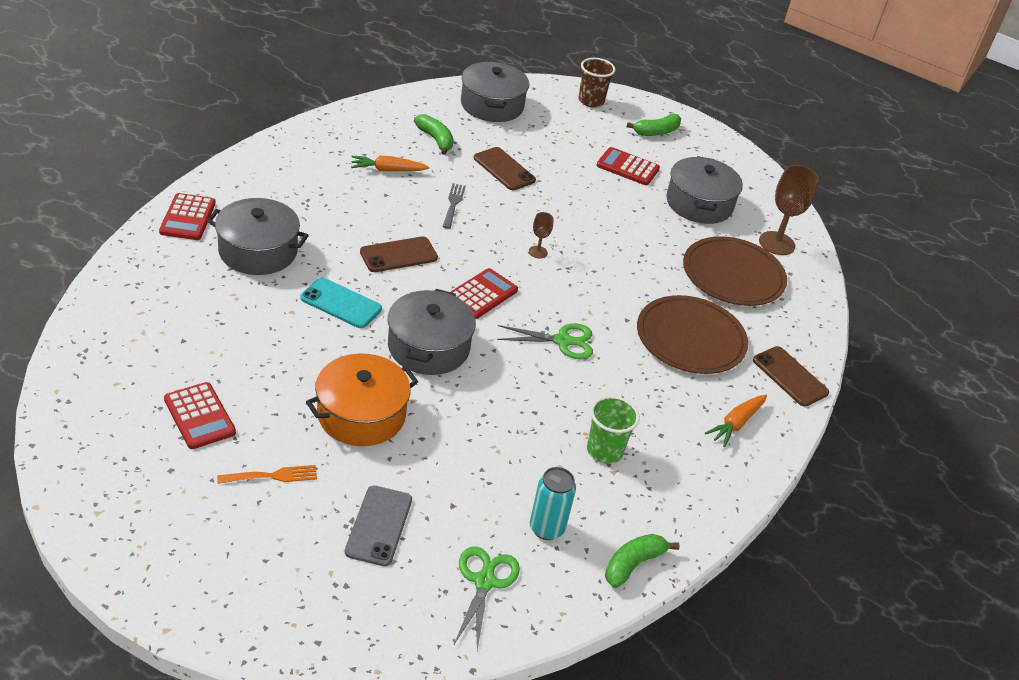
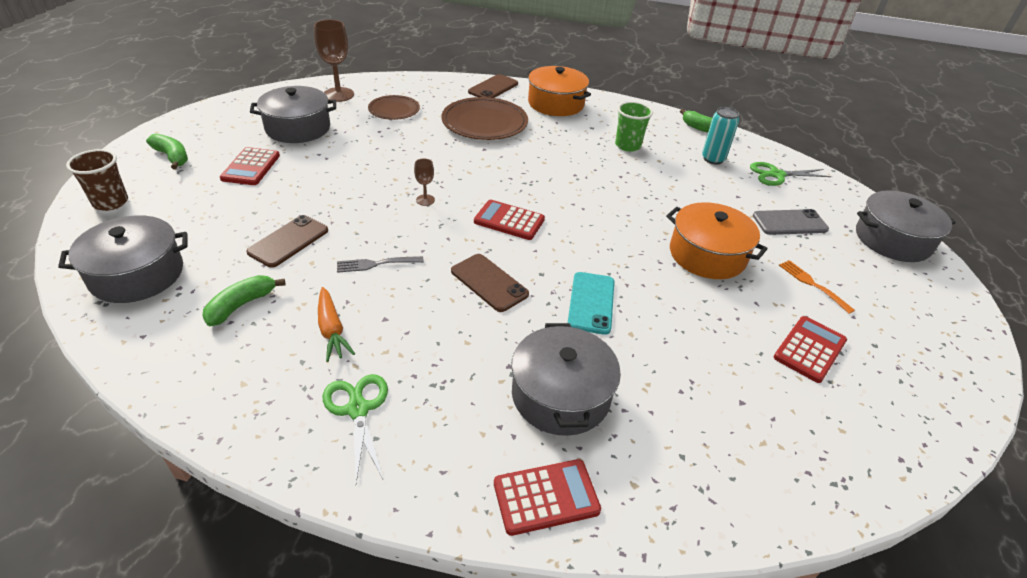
camera: 105 degrees left, 0 degrees up
grey pot [388,289,476,375] -> grey pot moved to [856,190,956,262]
green scissors [497,323,593,359] -> green scissors moved to [323,374,388,483]
brown plate [683,236,787,306] -> brown plate [368,95,420,120], size x0.60
orange carrot [705,395,767,448] -> orange pot [527,66,591,116]

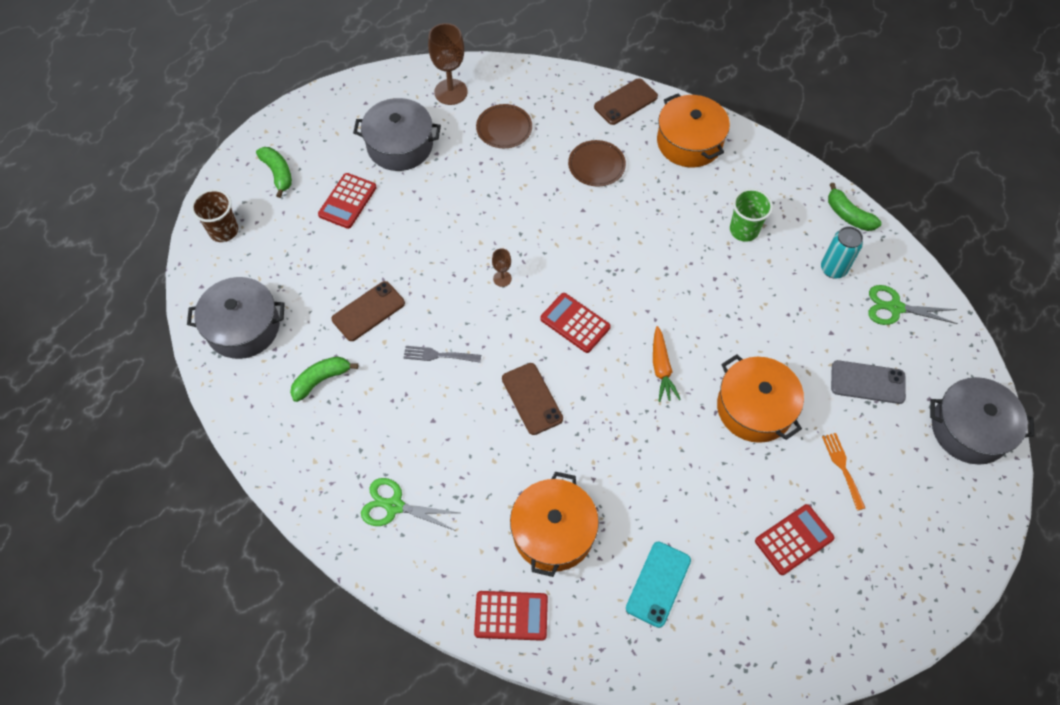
camera: 20 degrees right, 20 degrees up
orange carrot [318,287,355,362] -> orange carrot moved to [653,326,681,402]
green scissors [323,374,388,483] -> green scissors turned 75 degrees counterclockwise [361,478,459,530]
brown plate [441,97,528,140] -> brown plate [568,140,626,186], size x0.60
grey pot [511,323,621,436] -> orange pot [510,472,599,577]
turquoise phone [568,272,615,335] -> turquoise phone moved to [626,542,691,628]

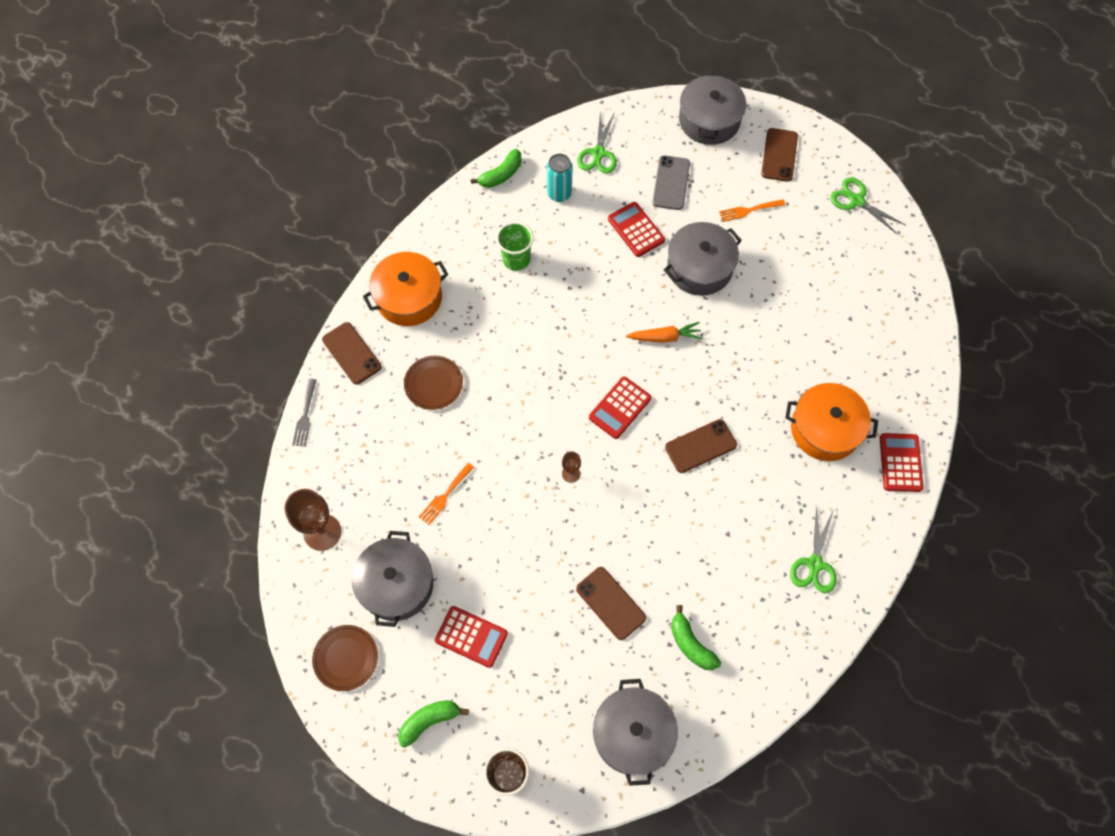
camera: 90 degrees left, 5 degrees up
grey fork [404,346,481,363] -> grey fork moved to [292,379,316,447]
brown plate [476,104,532,148] -> brown plate moved to [312,625,378,691]
turquoise phone [626,542,691,628] -> none
orange pot [717,354,804,443] -> grey pot [664,222,742,296]
red calculator [755,504,835,575] -> red calculator moved to [608,202,665,257]
none -> orange fork [419,463,474,525]
none -> brown phone [761,128,798,182]
none -> green scissors [830,177,905,234]

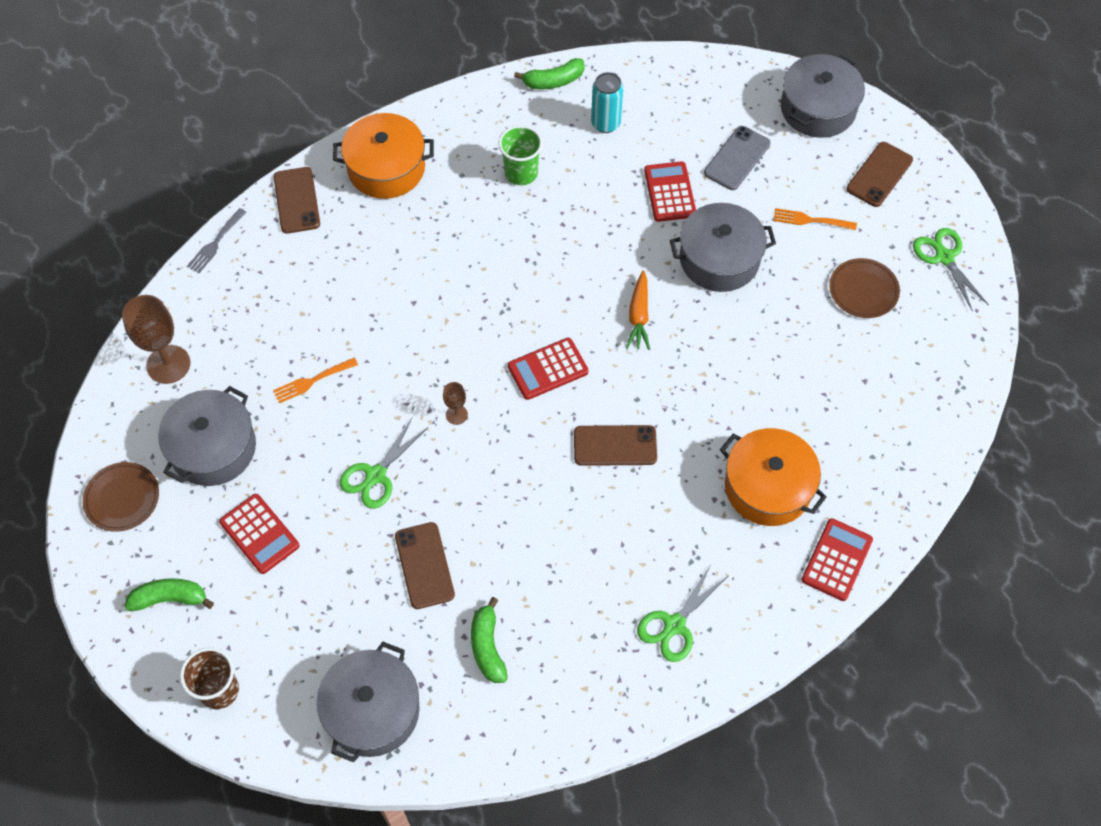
camera: 25 degrees right, 5 degrees down
brown plate [404,356,463,410] -> brown plate moved to [829,258,900,318]
green scissors [577,111,617,174] -> green scissors moved to [340,418,428,509]
orange carrot [626,322,702,343] -> orange carrot turned 75 degrees clockwise [626,271,650,350]

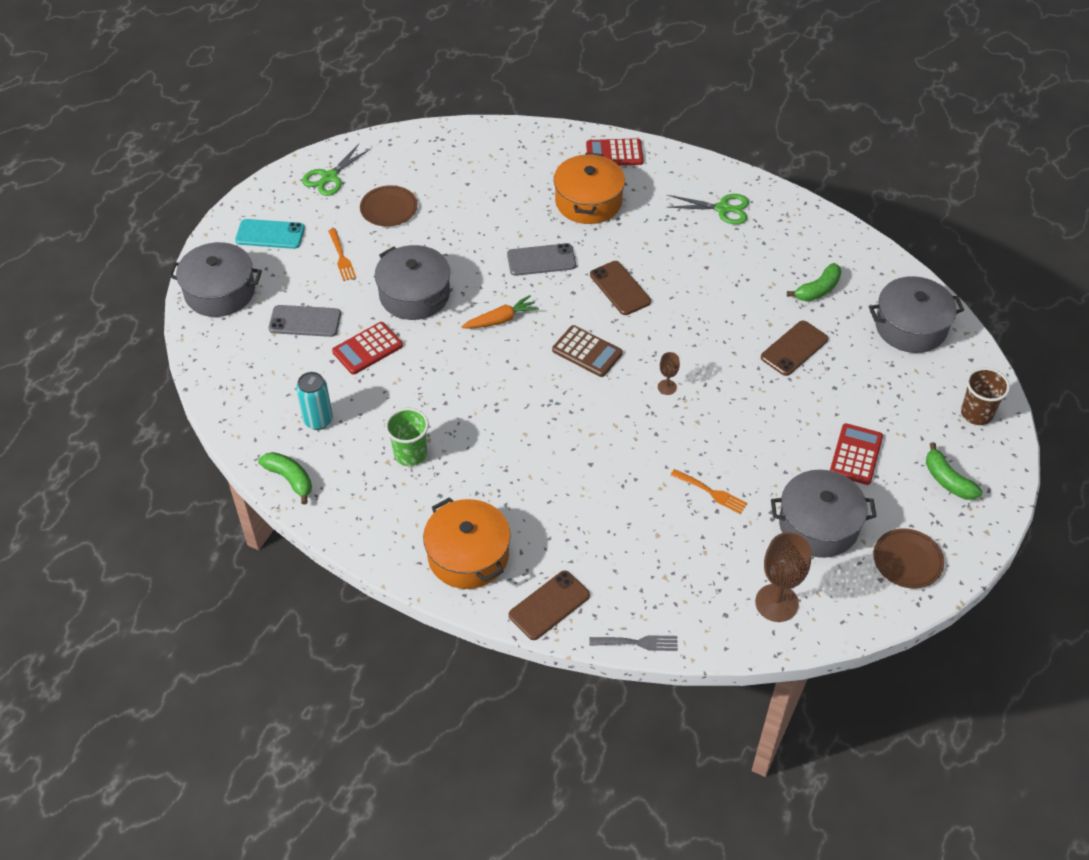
camera: 120 degrees left, 10 degrees down
green scissors [340,418,428,509] -> none
red calculator [508,338,588,400] -> brown calculator [552,325,623,377]
brown phone [846,142,913,207] -> turquoise phone [235,219,305,249]
none -> grey phone [507,243,576,276]

